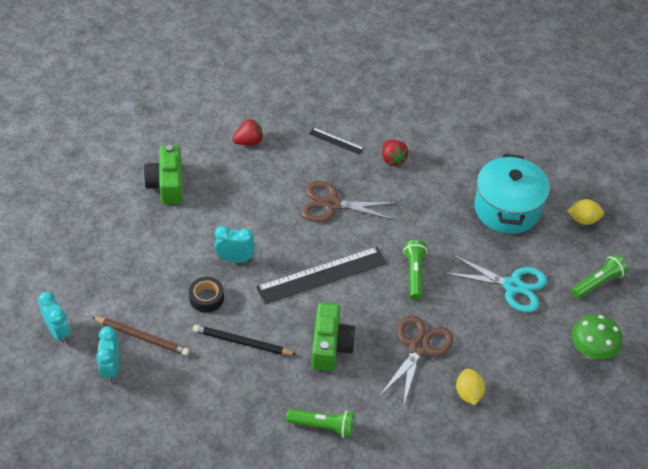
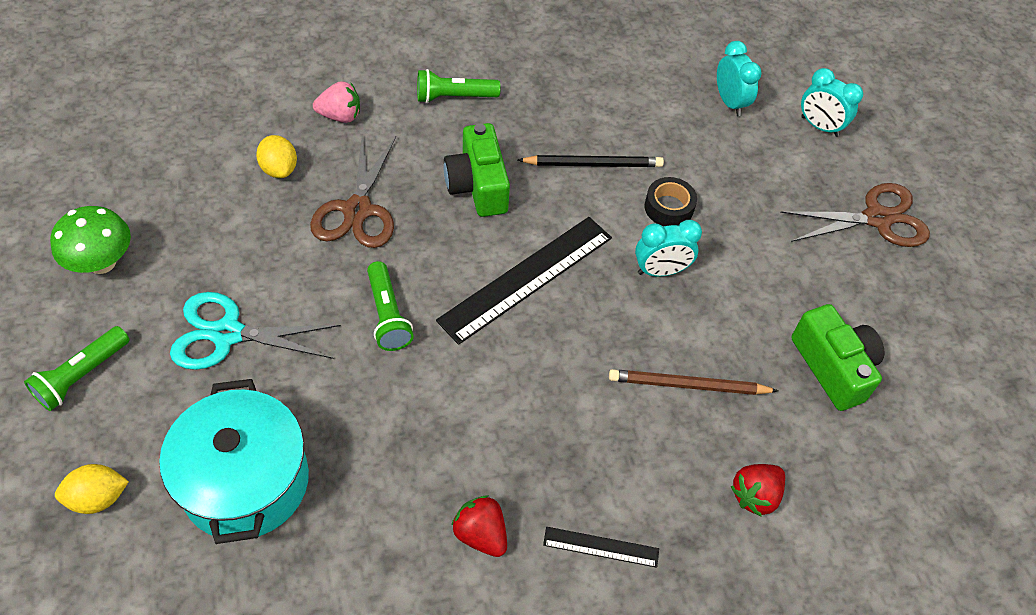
camera: 160 degrees right, 5 degrees up
brown pencil [92,317,190,356] -> brown pencil moved to [609,369,778,395]
brown scissors [301,181,396,222] -> brown scissors moved to [780,183,930,247]
none -> pink strawberry [313,81,360,123]

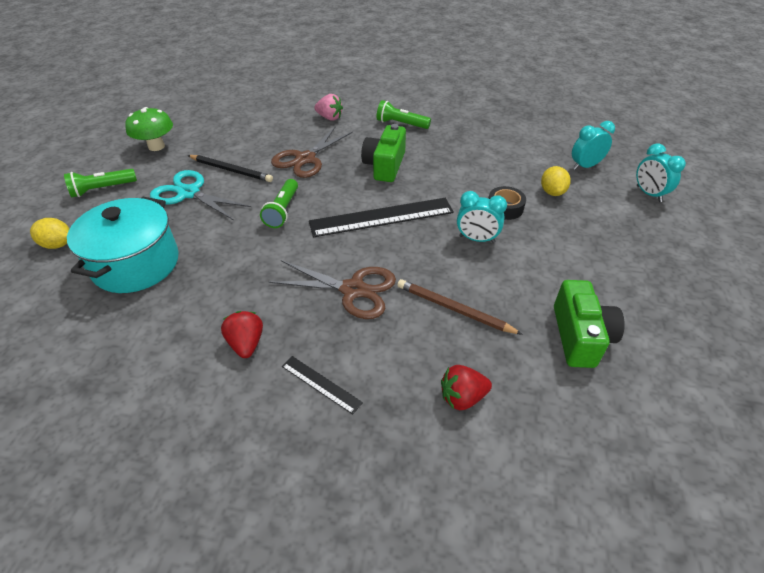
camera: 30 degrees right, 10 degrees down
yellow lemon [256,135,297,178] -> yellow lemon moved to [541,166,570,196]
black pencil [518,155,664,167] -> black pencil moved to [187,155,273,182]
turquoise clock [717,41,762,116] -> turquoise clock turned 120 degrees counterclockwise [572,121,615,170]
brown scissors [780,183,930,247] -> brown scissors moved to [269,260,396,319]

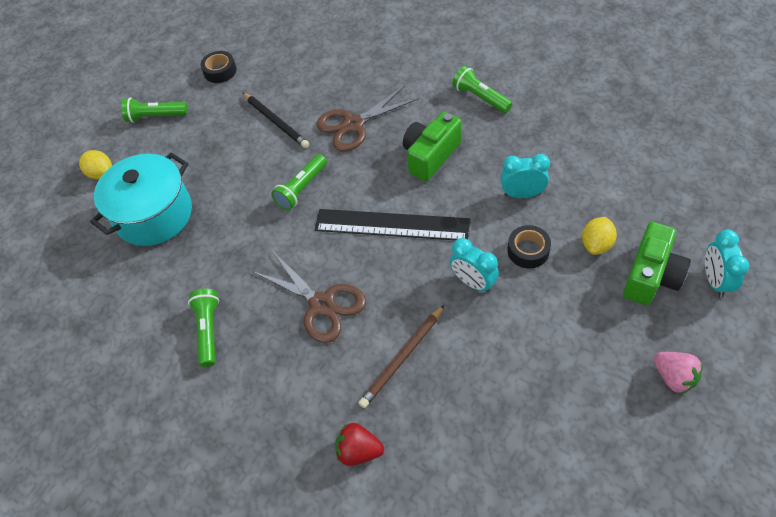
camera: 30 degrees right, 10 degrees up
green mushroom [125,107,173,151] -> black tape [200,51,237,83]
turquoise scissors [150,170,251,220] -> none
red strawberry [221,311,263,358] -> green flashlight [188,289,219,367]
black ruler [282,356,363,415] -> none
pink strawberry [314,94,343,120] -> pink strawberry moved to [654,352,703,394]
brown pencil [397,279,523,335] -> brown pencil turned 105 degrees counterclockwise [358,305,444,408]
green camera [554,280,625,368] -> green camera moved to [623,222,690,305]
turquoise clock [572,121,615,170] -> turquoise clock moved to [501,154,550,198]

